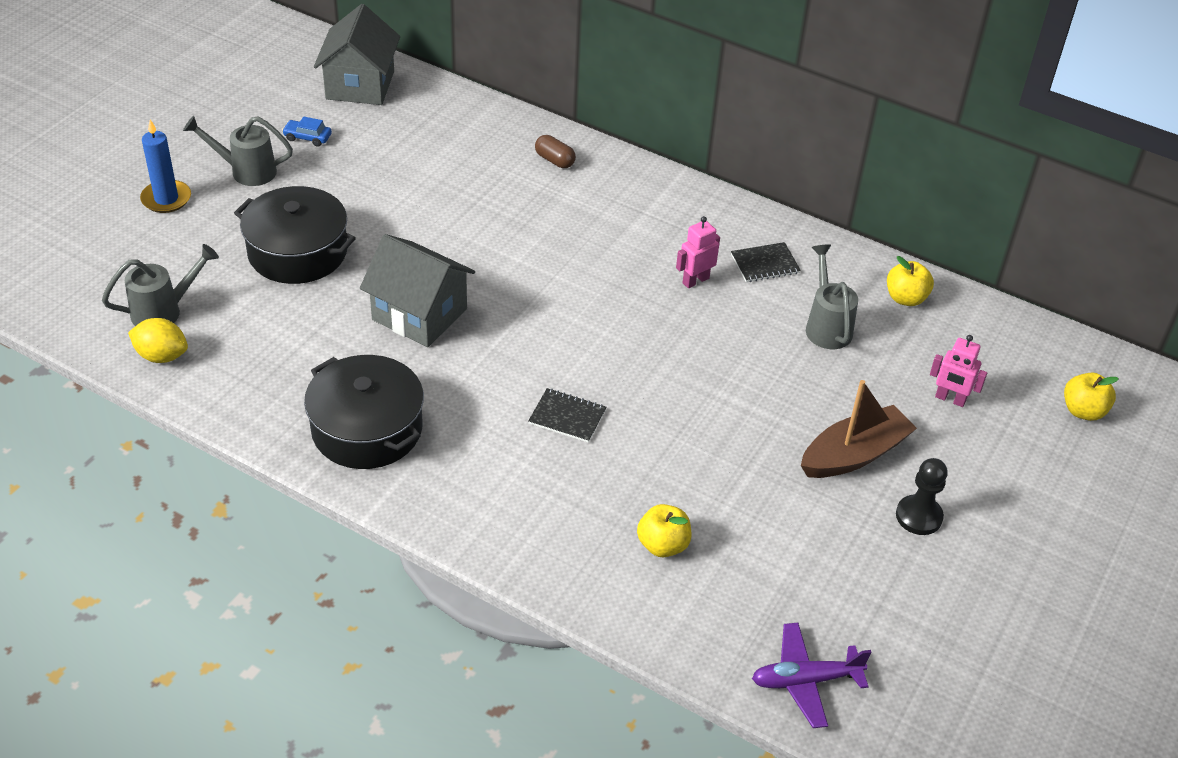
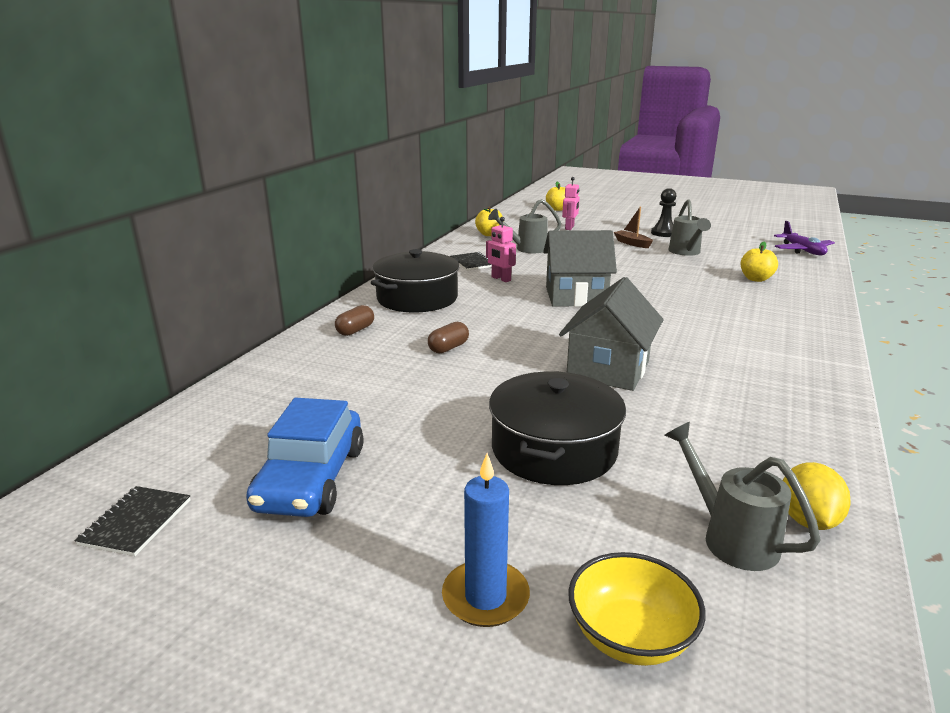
camera: 95 degrees left, 20 degrees down
grey watering can [183,116,293,186] -> grey watering can moved to [668,199,711,256]
blue car [282,116,332,147] -> blue car [246,398,363,517], size x2.29
black pot [304,355,424,469] -> black pot moved to [371,249,460,312]
grey house [314,4,400,105] -> grey house moved to [543,230,617,307]
black notebook [528,388,606,443] -> black notebook moved to [74,486,191,556]
brown boat [801,380,917,478] -> brown boat [614,207,653,248], size x0.57
none -> brown capsule [428,322,469,353]
none -> yellow bowl [568,552,705,666]

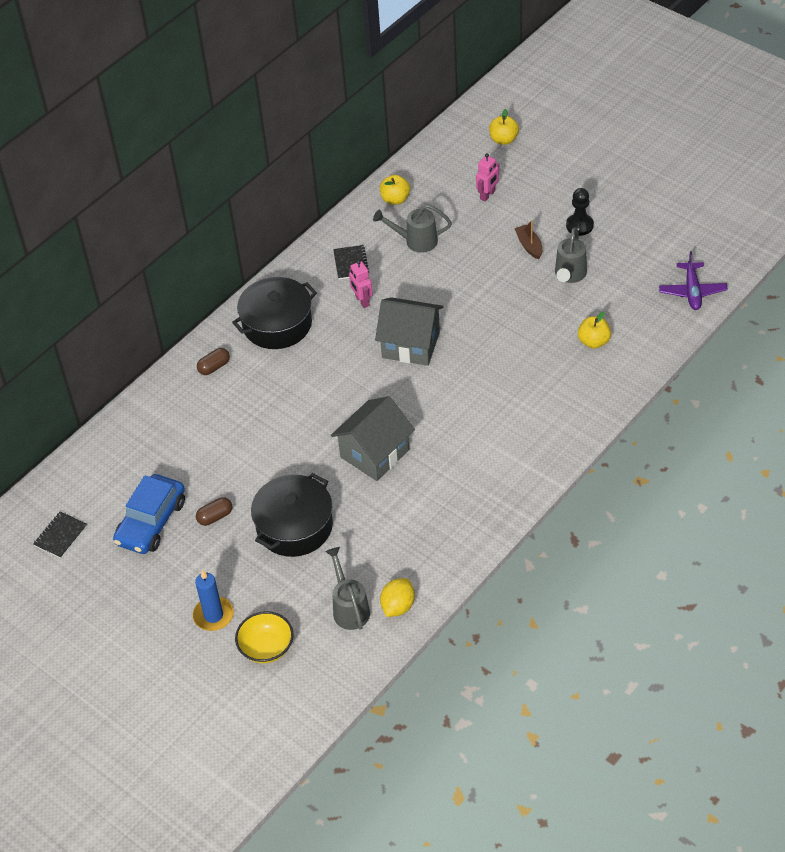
camera: 20 degrees right, 25 degrees up
brown capsule [428,322,469,353] -> brown capsule moved to [196,497,232,526]

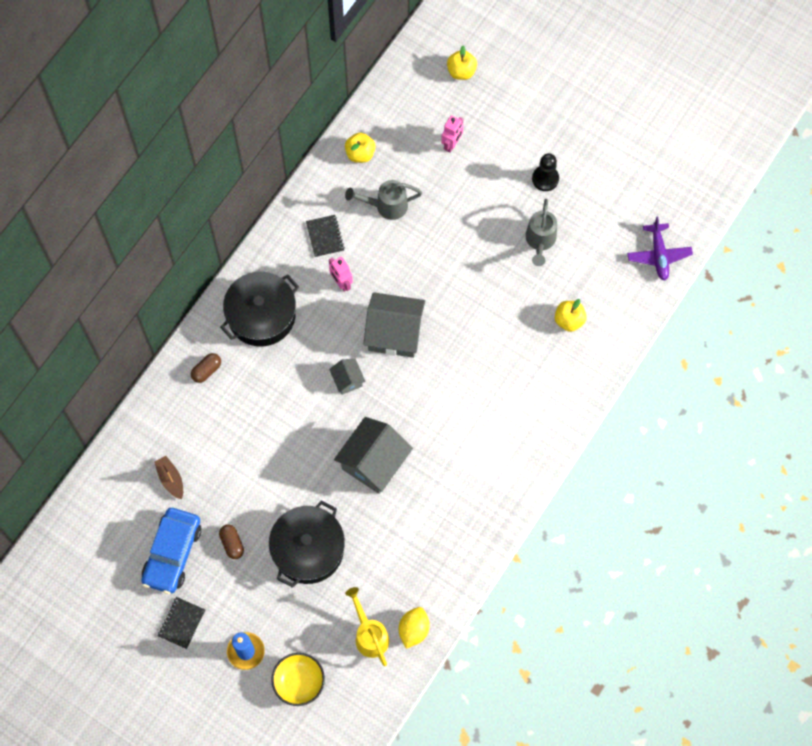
camera: 10 degrees left, 20 degrees up
black notebook [33,511,87,558] -> black notebook moved to [158,597,205,649]
brown capsule [196,497,232,526] -> brown capsule turned 75 degrees counterclockwise [219,524,244,559]
grey watering can [325,547,370,630] -> yellow watering can [345,587,389,666]
brown boat [514,220,542,260] -> brown boat moved to [154,456,183,499]
none -> grey house [329,359,366,395]

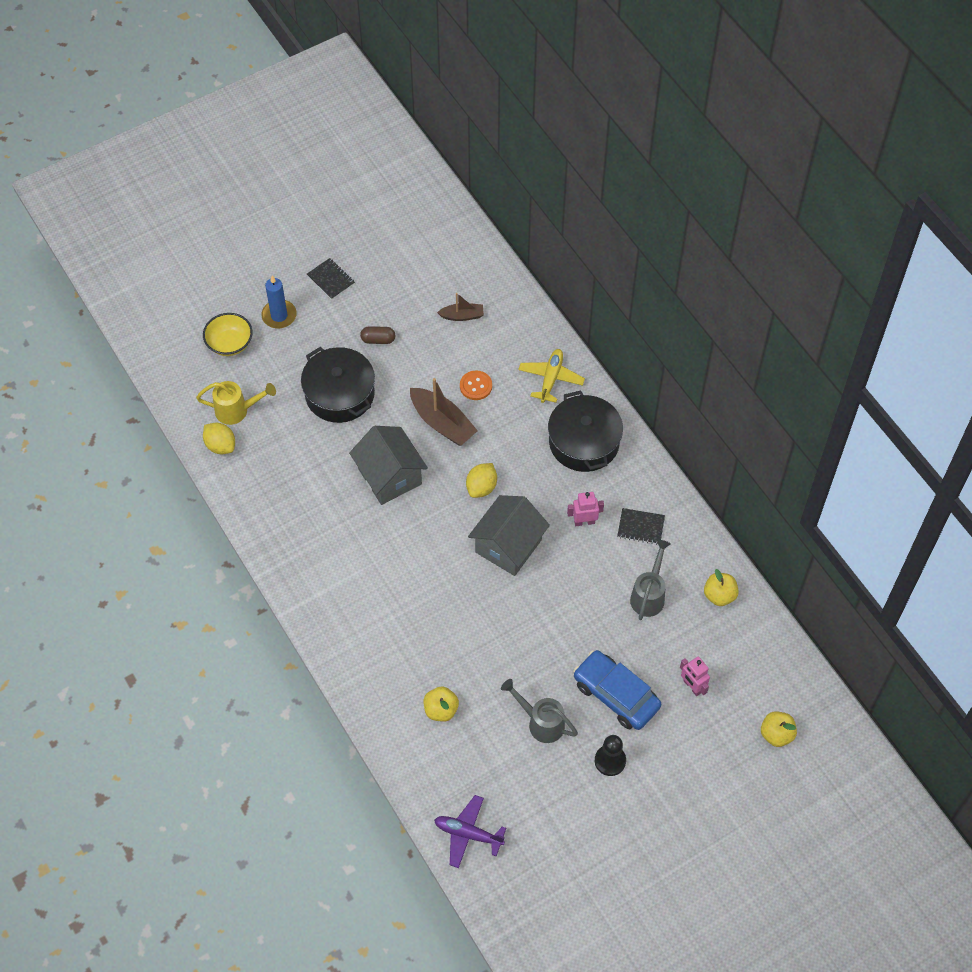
camera: 115 degrees right, 10 degrees down
blue car [141,508,202,594] -> blue car moved to [573,650,661,730]
brown capsule [191,353,221,383] -> yellow plane [518,349,585,403]
grey house [329,359,366,395] -> yellow lemon [466,463,497,498]
none -> brown boat [410,378,478,446]
none -> orange button [460,370,492,400]

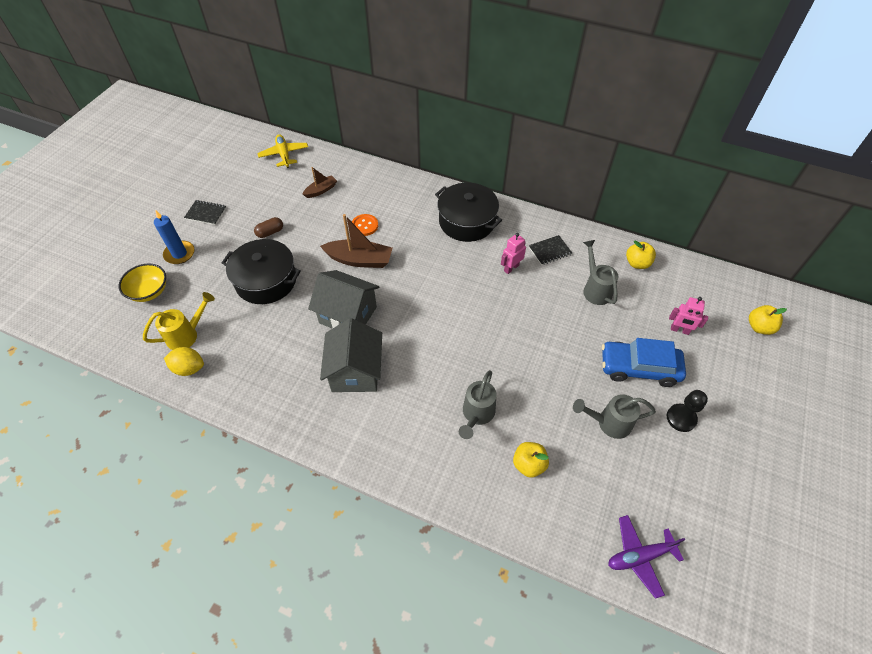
camera: 35 degrees left, 5 degrees down
yellow lemon [466,463,497,498] -> none
grey house [468,495,550,576] -> grey house moved to [320,318,382,392]
yellow plane [518,349,585,403] -> yellow plane moved to [257,134,308,168]
none -> grey watering can [459,370,496,439]

